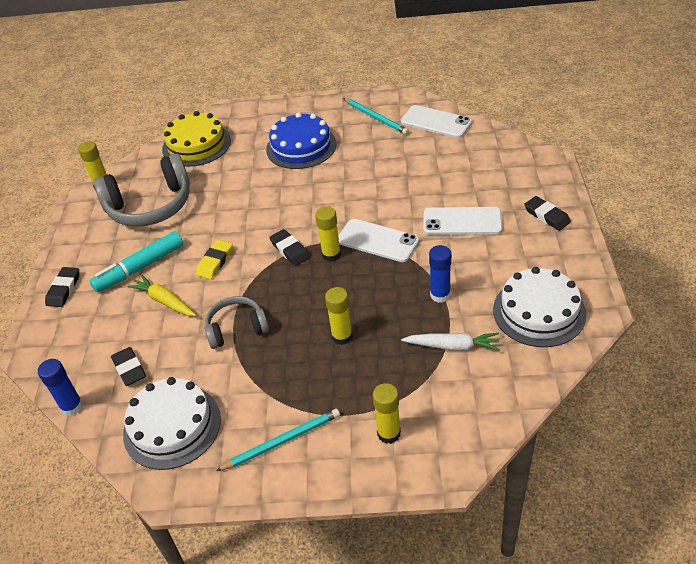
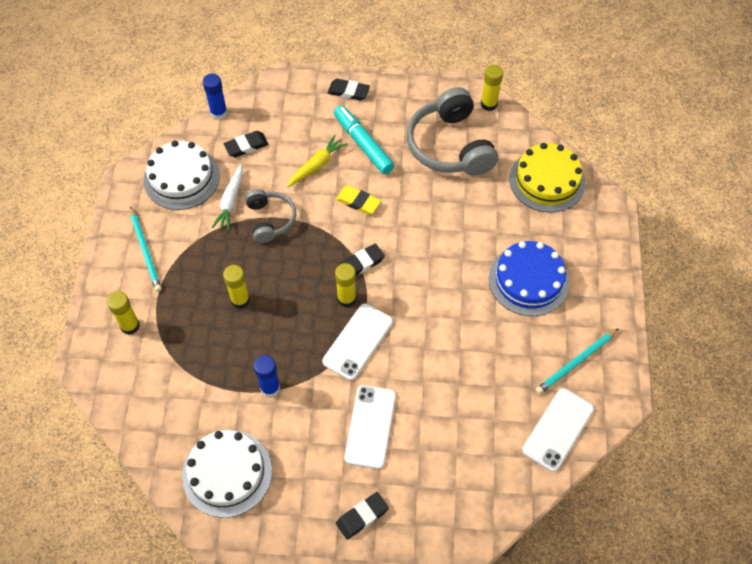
camera: 90 degrees right, 15 degrees up
white carrot [401,333,500,351] -> white carrot moved to [212,164,243,231]

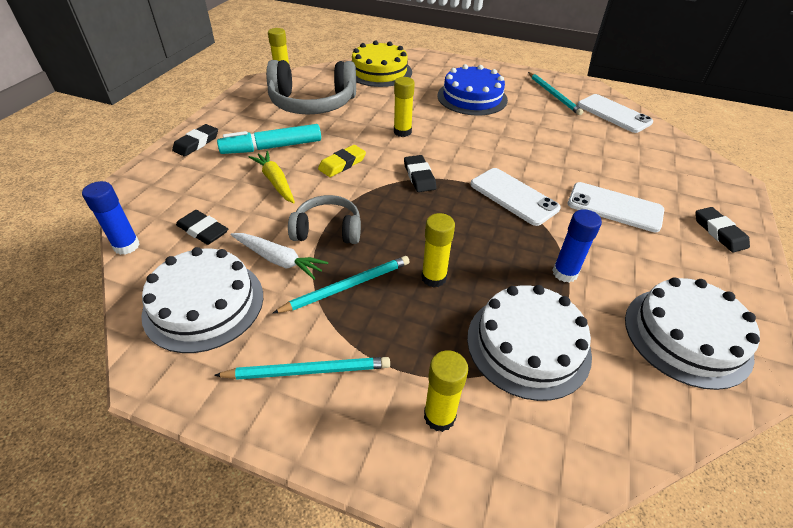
camera: 75 degrees left, 15 degrees down
black eraser [224,131,269,157] -> black eraser turned 45 degrees counterclockwise [176,210,228,245]
yellow glue stick [335,263,356,307] -> yellow glue stick moved to [394,77,415,137]
none -> turquoise pencil [272,256,410,314]
none -> white cake [467,285,592,401]

